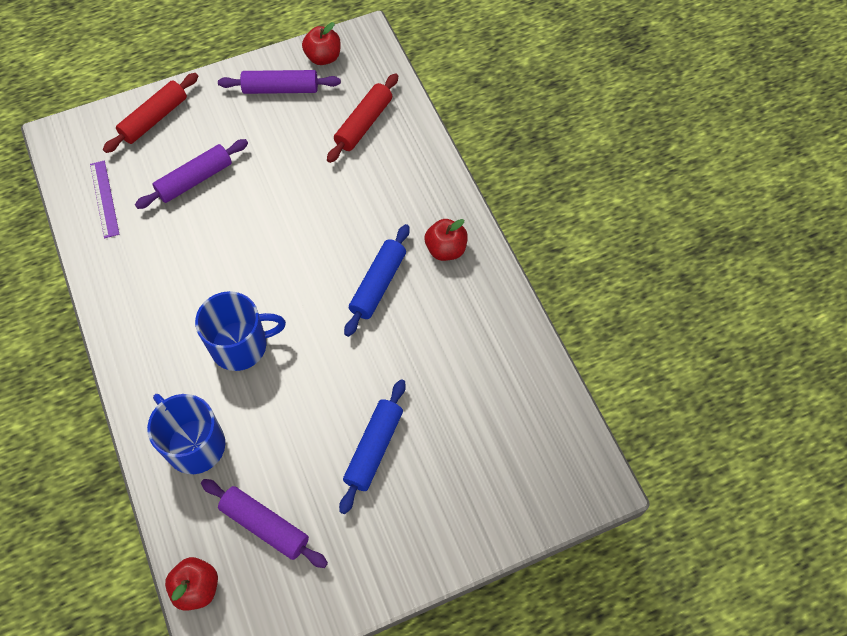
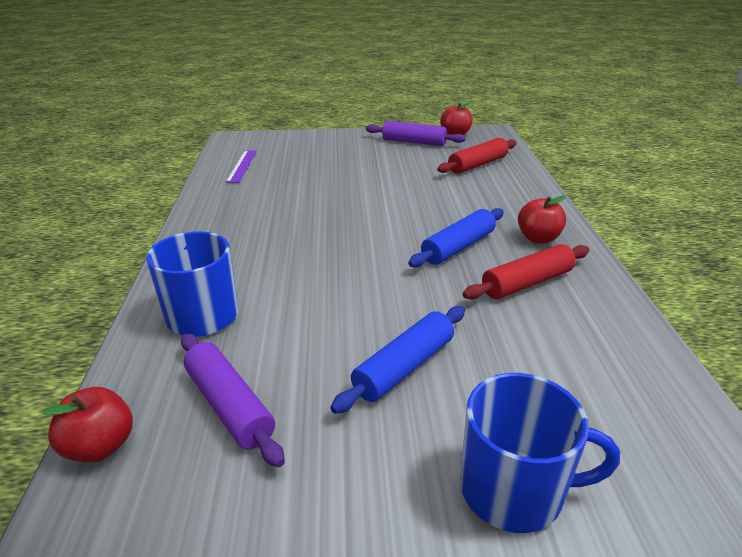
camera: 20 degrees right, 30 degrees down
red rolling pin [103,73,198,153] -> red rolling pin moved to [463,244,589,300]
purple rolling pin [135,139,248,209] -> none
blue mug [195,291,286,371] -> blue mug moved to [460,373,620,533]

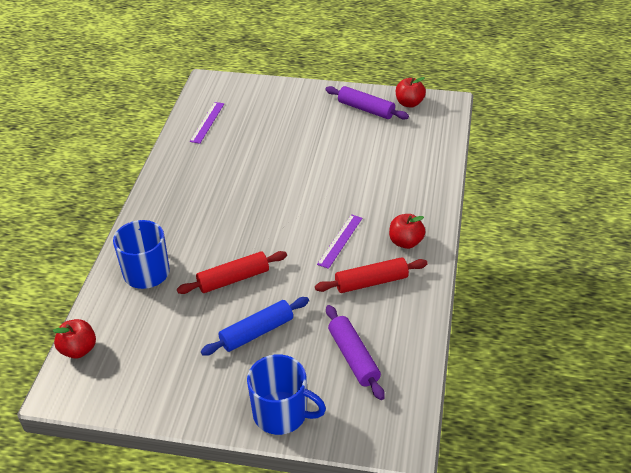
camera: 15 degrees right, 10 degrees up
purple rolling pin [181,333,285,467] -> purple rolling pin moved to [326,305,385,400]
blue rolling pin [408,208,504,267] -> purple ruler [317,214,362,269]
red rolling pin [437,138,517,174] -> red rolling pin moved to [177,251,287,294]

